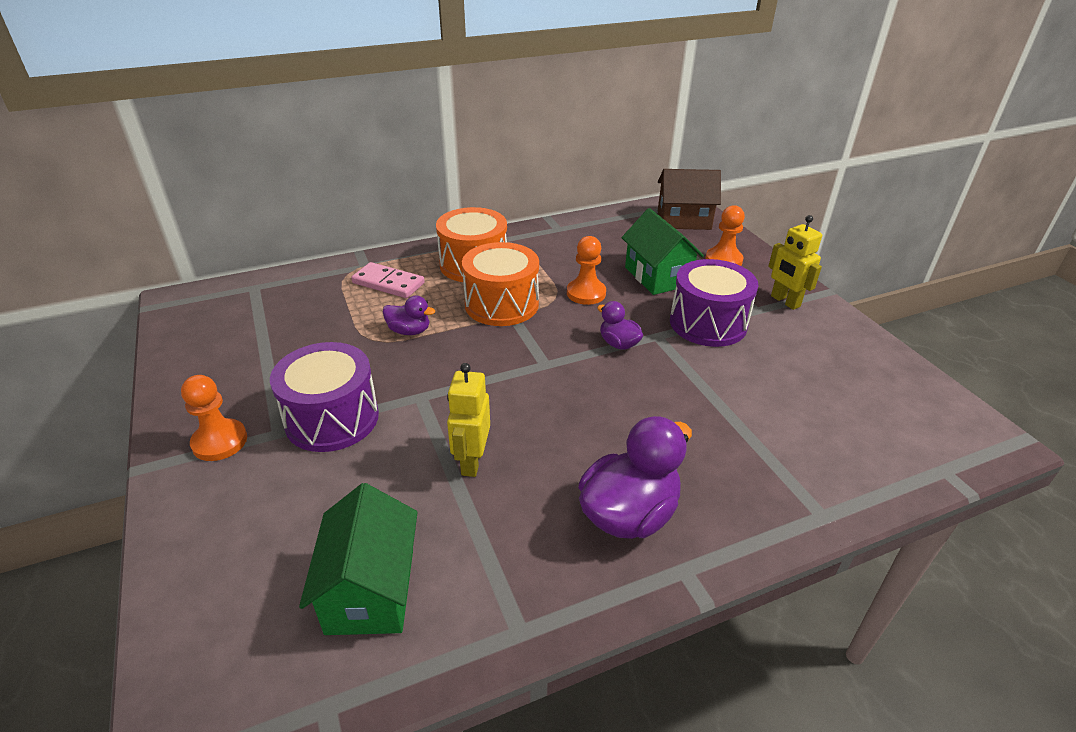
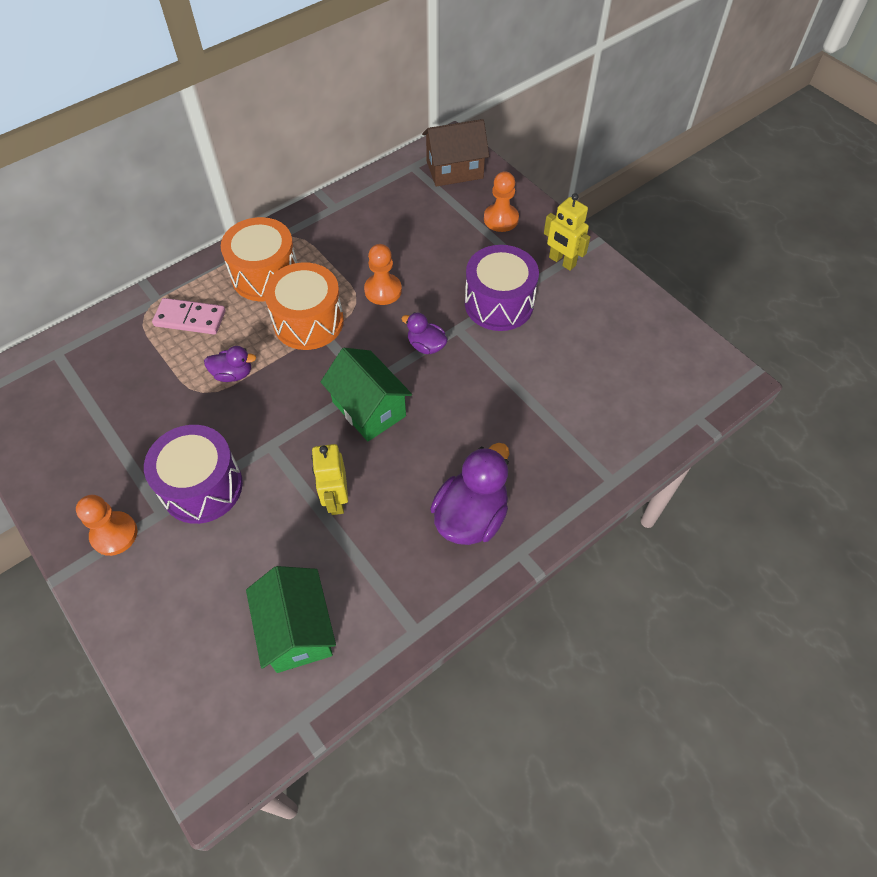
camera: 15 degrees left, 20 degrees up
green house [621,208,704,295] -> green house moved to [321,348,412,441]

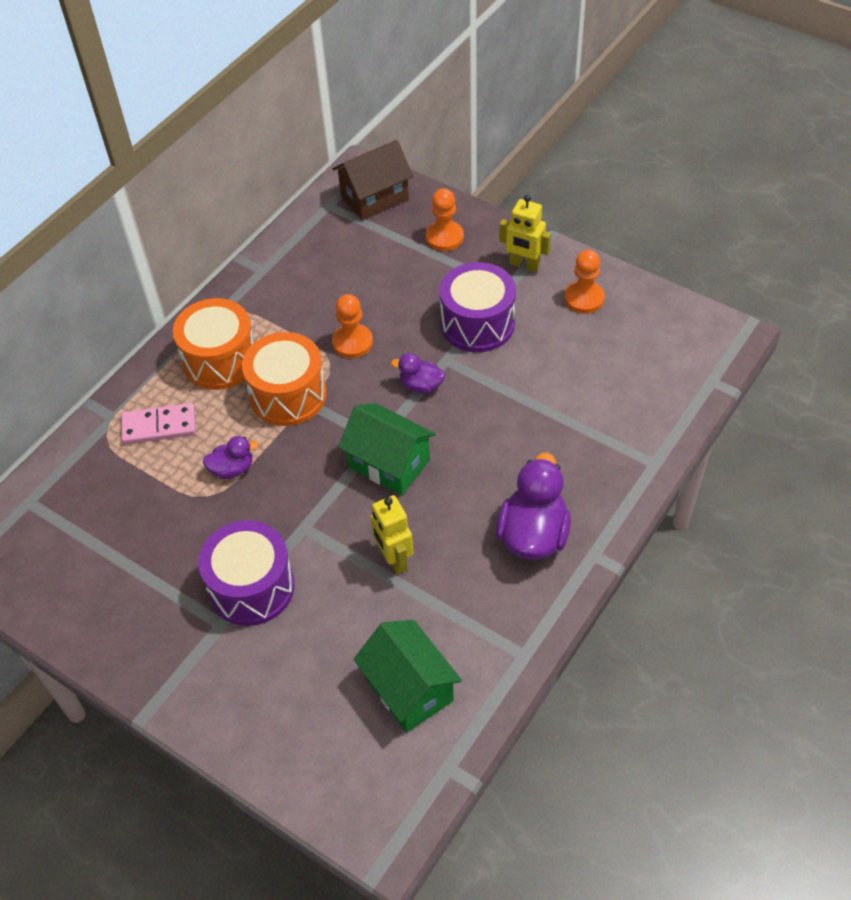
camera: 15 degrees left, 5 degrees down
orange pawn [76,495,137,556] -> orange pawn moved to [564,250,605,314]

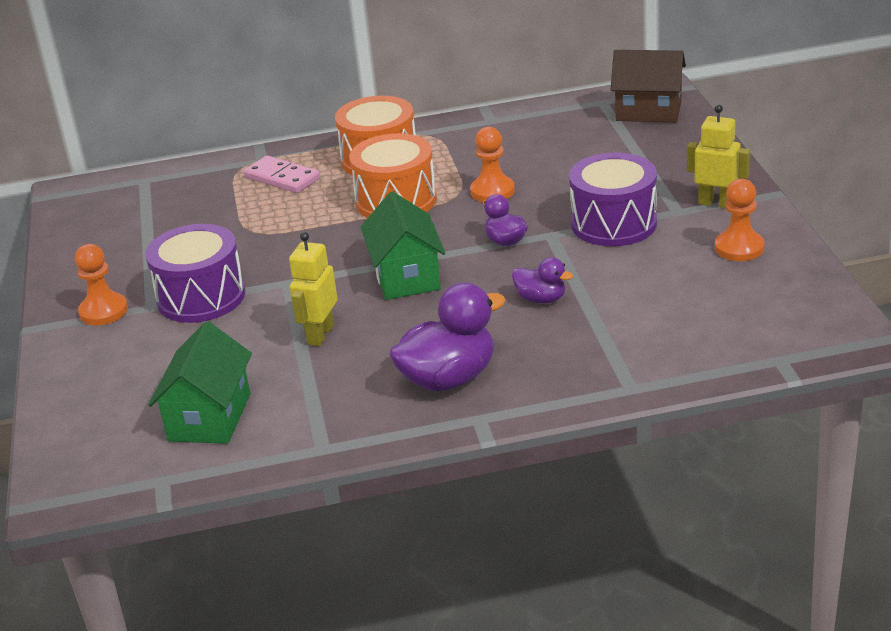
camera: 45 degrees right, 20 degrees down
purple duck [203,436,259,479] -> purple duck moved to [512,257,573,303]
orange pawn [426,188,464,251] -> orange pawn moved to [75,244,128,325]
yellow robot [499,195,551,272] -> yellow robot turned 135 degrees clockwise [687,105,750,208]

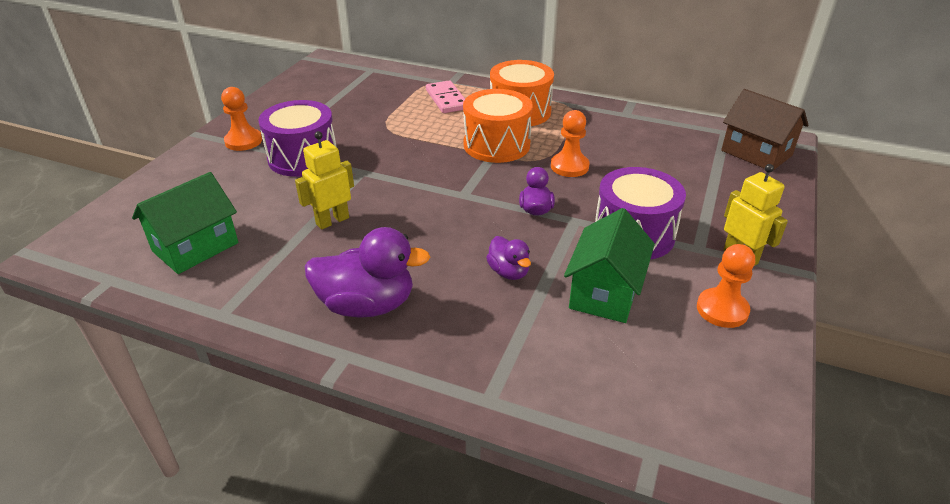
camera: 30 degrees right, 5 degrees up
green house [361,191,445,300] -> green house moved to [564,208,655,323]

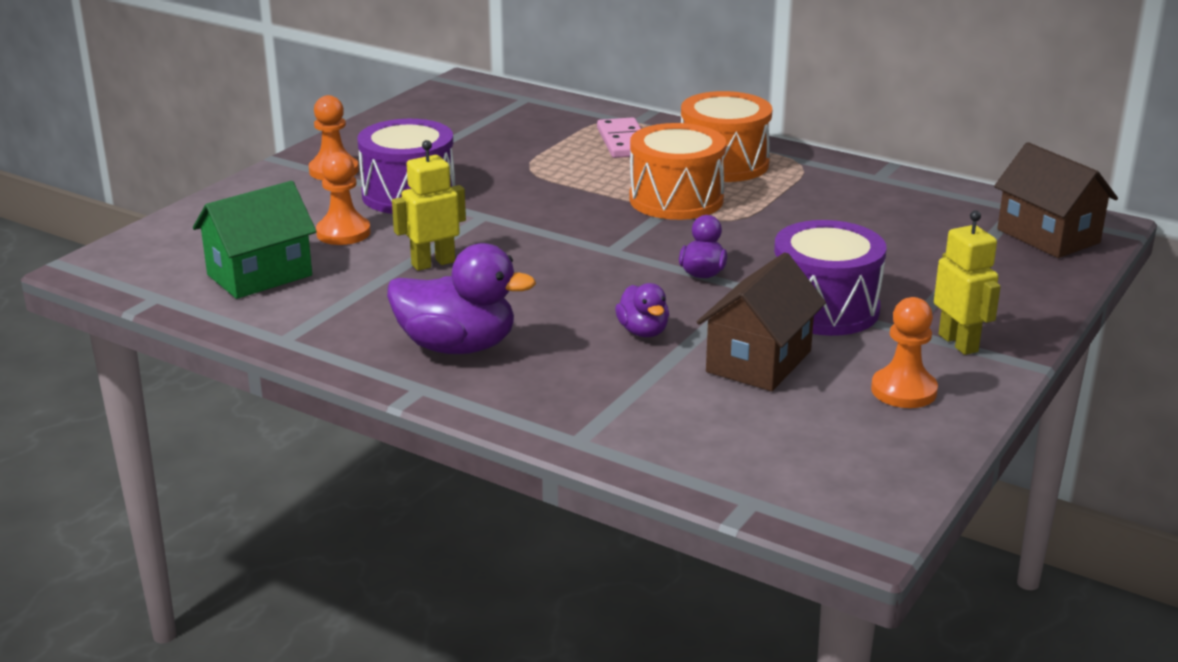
camera: 10 degrees right, 10 degrees down
orange pawn [551,110,589,177] -> orange pawn moved to [316,152,371,245]
green house [564,208,655,323] -> brown house [697,252,826,391]

